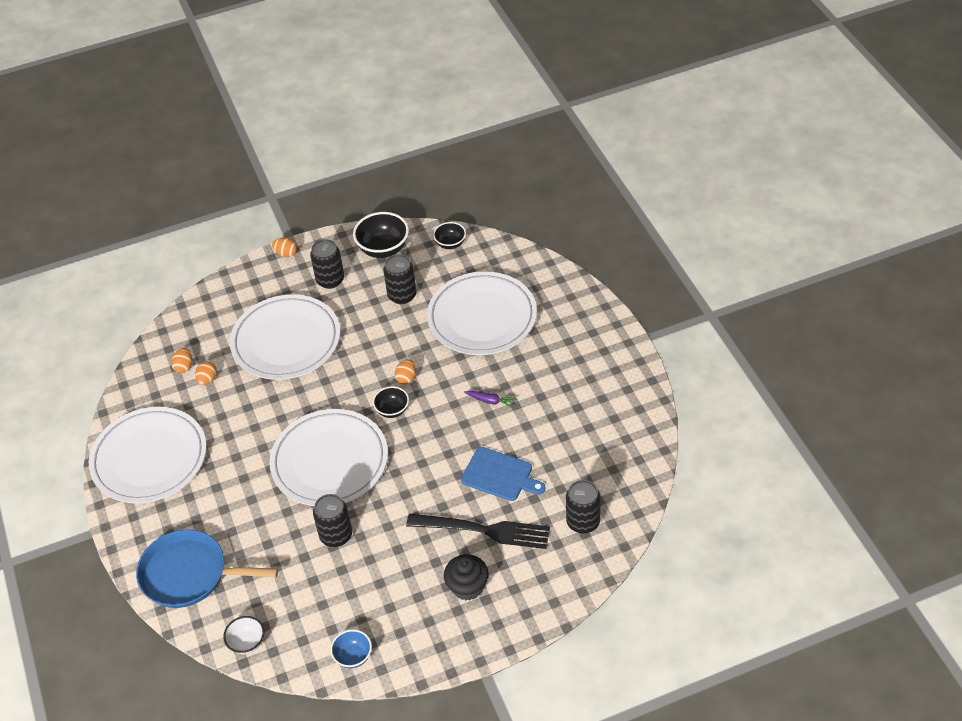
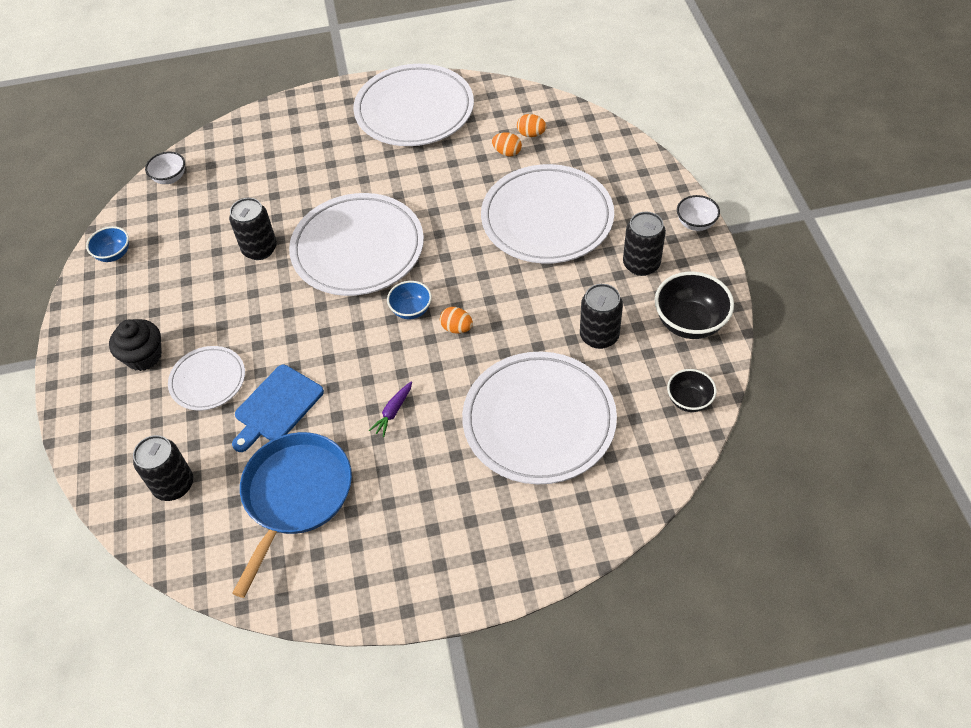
camera: 100 degrees right, 5 degrees up
blue pan [136,530,278,608] -> blue pan moved to [232,432,352,598]
orange egg [272,238,297,257] -> white bowl [677,195,720,231]
black bowl [373,386,409,418] -> blue bowl [387,281,432,319]
black fork [406,513,550,549] -> white plate [168,346,245,410]

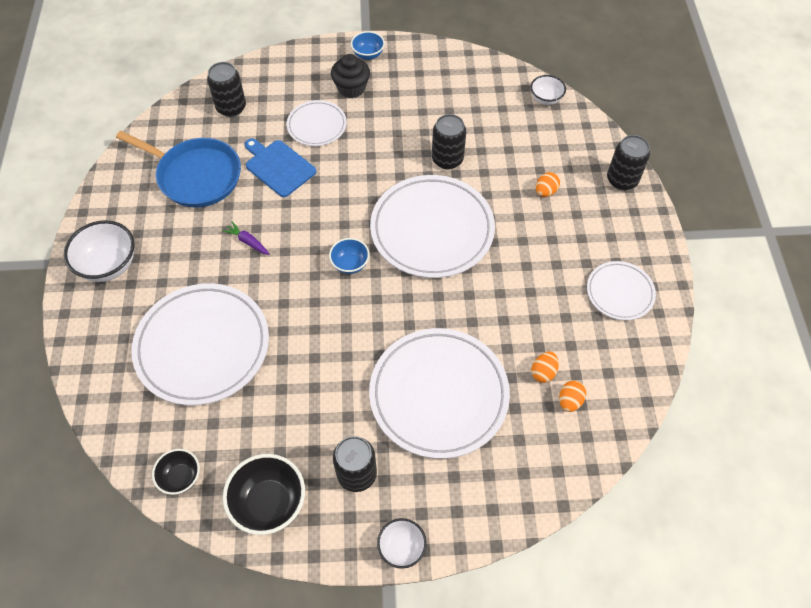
camera: 95 degrees right, 5 degrees up
blue bowl [86,226,129,262] -> blue bowl moved to [351,31,385,60]
white plate [353,64,474,146] -> white plate [587,261,656,320], size x0.53
orange egg [440,307,473,334] -> orange egg moved to [536,172,560,197]
black can [580,284,623,349] -> black can moved to [607,135,650,190]
none -> white bowl [64,220,135,282]

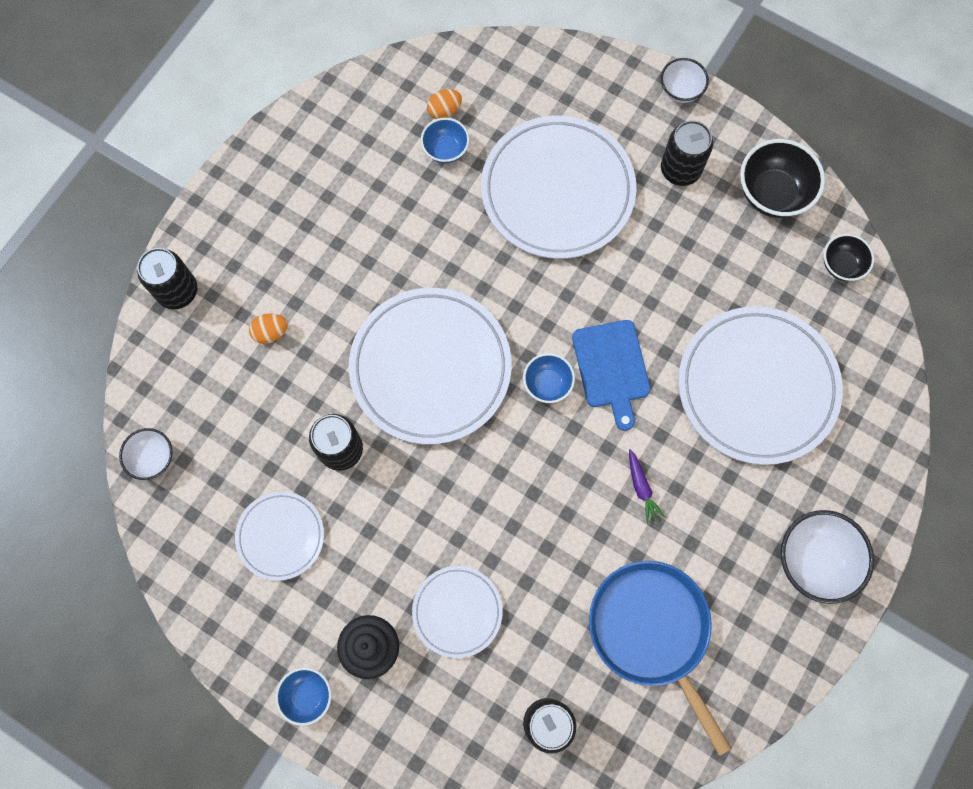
camera: 145 degrees left, 15 degrees up
blue cutting board [245,138,316,197] -> blue cutting board moved to [572,320,651,431]
orange egg [531,352,559,383] -> blue bowl [421,118,469,163]
white plate [587,261,656,320] -> white plate moved to [235,492,324,581]

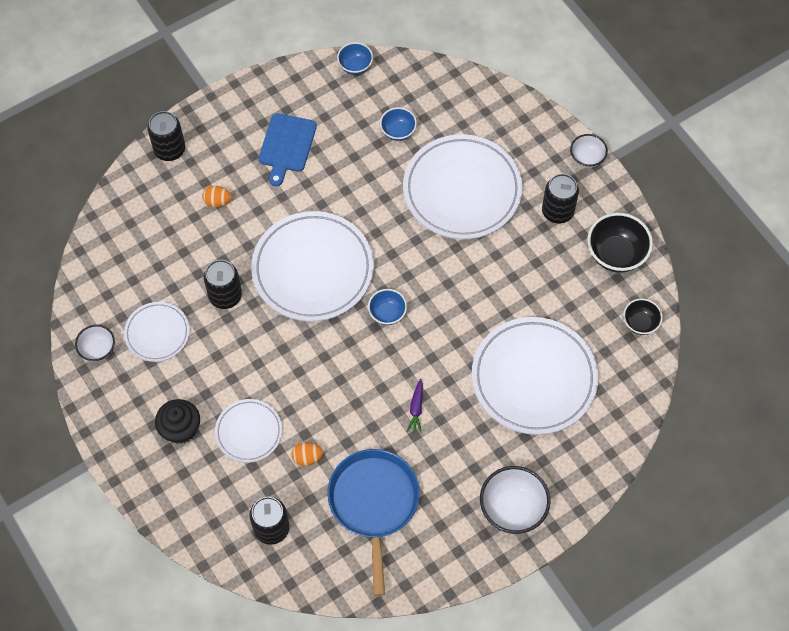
camera: 25 degrees right, 10 degrees down
white bowl [119,428,173,480] -> white bowl moved to [75,325,115,362]
blue bowl [275,667,332,726] -> blue bowl moved to [337,42,373,75]
orange egg [427,89,462,119] -> orange egg moved to [292,442,323,466]
blue cutting board [572,320,651,431] -> blue cutting board moved to [259,113,317,186]

